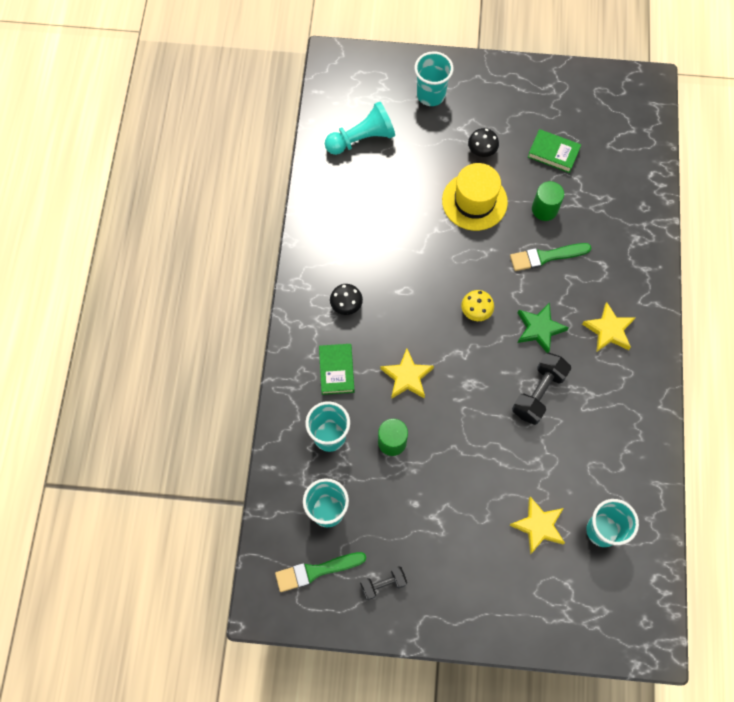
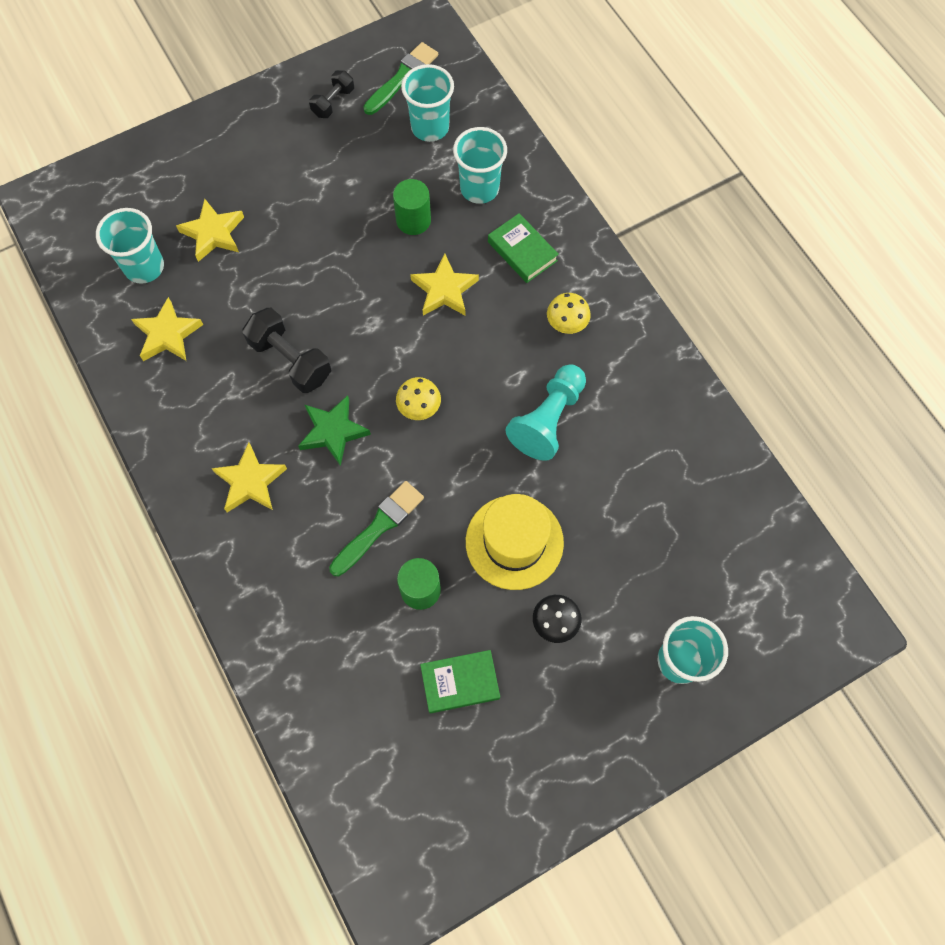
camera: 145 degrees right, 0 degrees up
turquoise pawn [325,101,395,155] -> turquoise pawn moved to [505,364,586,461]
black mushroom [330,284,363,315] -> yellow mushroom [547,293,591,334]
black dumbbell [512,352,571,425] -> black dumbbell turned 45 degrees counterclockwise [242,308,331,393]
none -> yellow star [131,297,203,361]

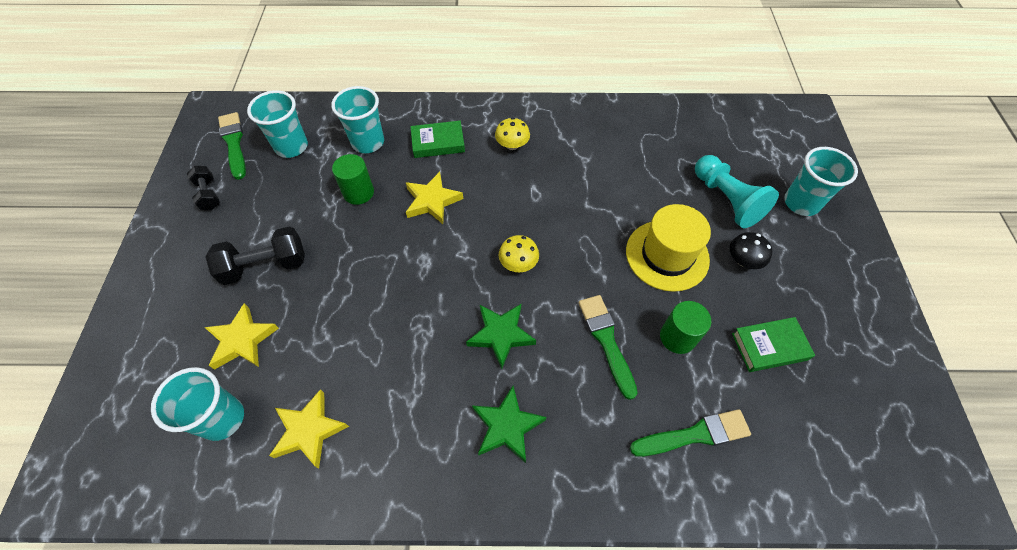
camera: 60 degrees left, 10 degrees down
yellow star [211,442,287,512] -> green star [472,386,546,463]
black dumbbell [242,308,331,393] -> black dumbbell moved to [205,226,305,285]
green book [420,650,500,714] -> green book turned 60 degrees clockwise [732,317,815,372]
turquoise pawn [505,364,586,461] -> turquoise pawn moved to [695,155,779,228]
none -> green brush [630,409,751,457]

